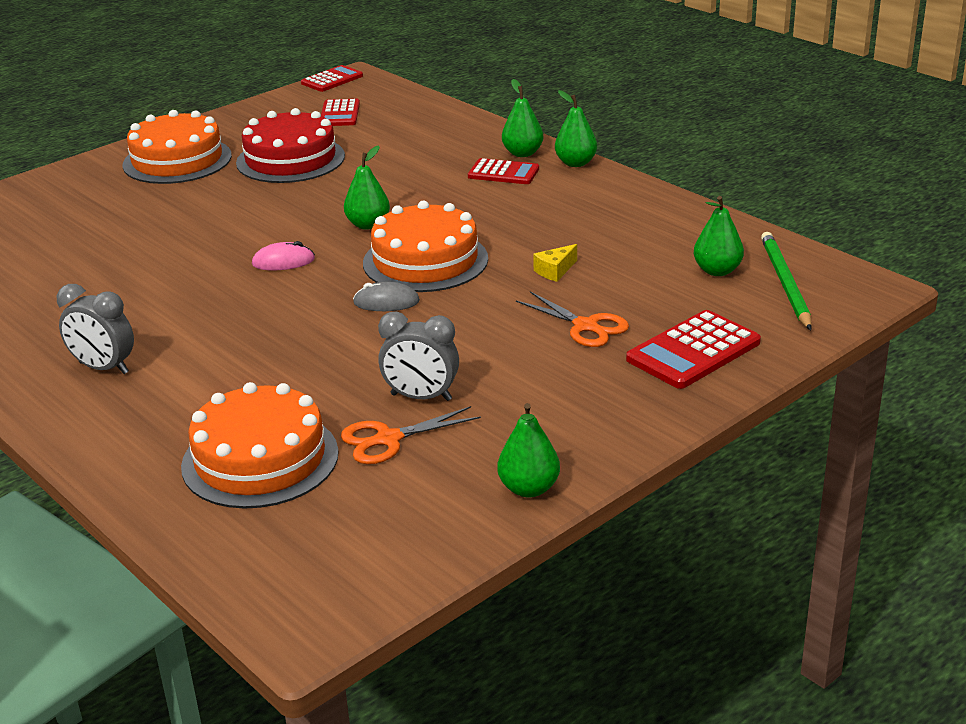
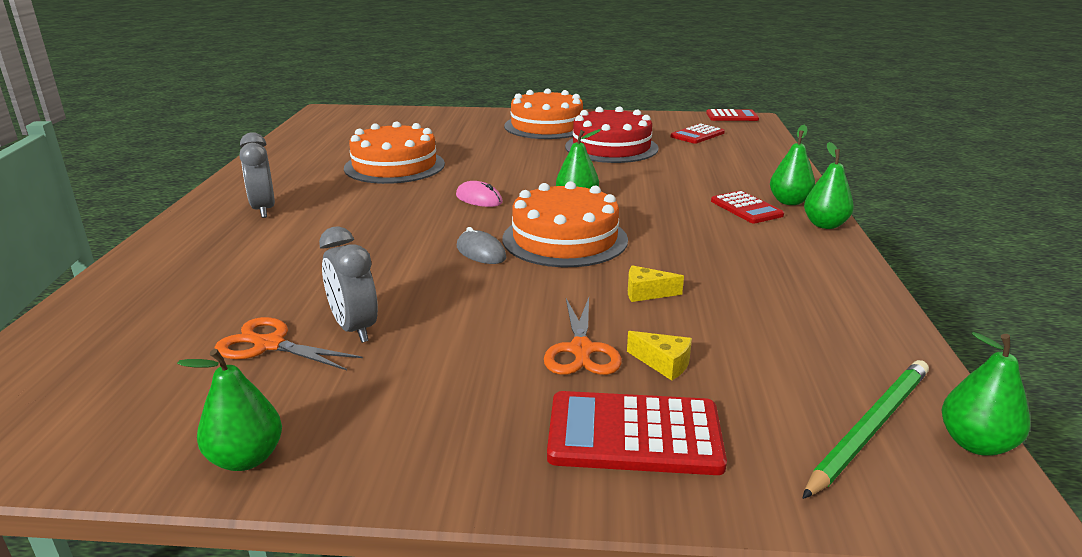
camera: 45 degrees right, 5 degrees down
orange cake [181,382,339,509] -> orange cake moved to [344,121,445,184]
green pear [694,196,744,276] -> green pear moved to [942,332,1030,456]
none -> yellow cheese [627,331,692,380]

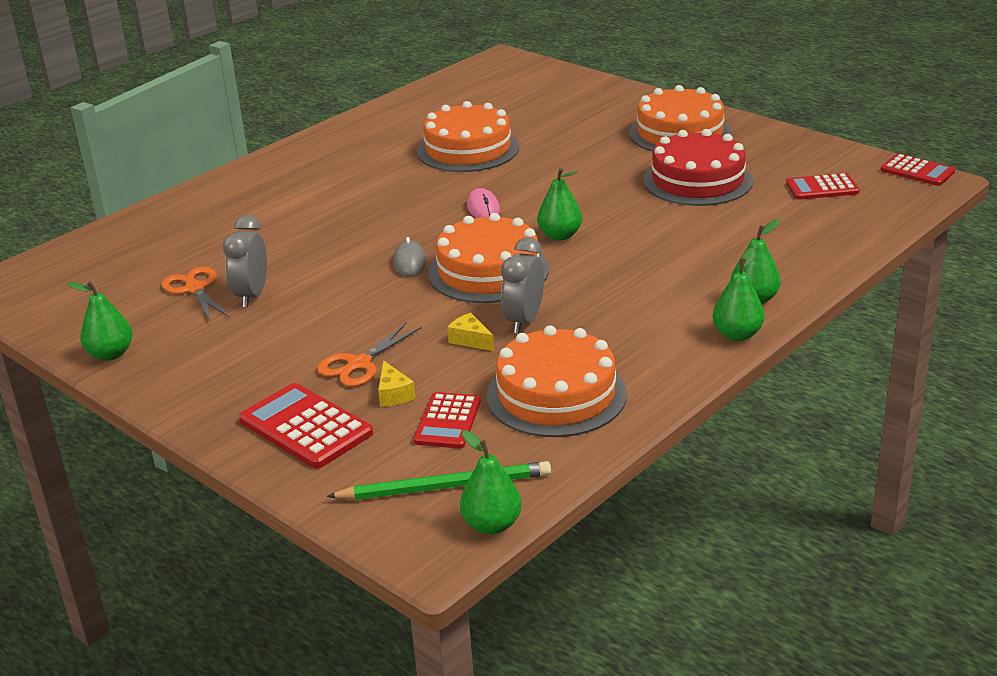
camera: 40 degrees right, 5 degrees up
grey clock [239,132,275,218] -> grey clock moved to [501,237,544,333]
red calculator [711,191,784,223] -> red calculator moved to [414,392,481,449]
none -> orange cake [486,325,627,437]

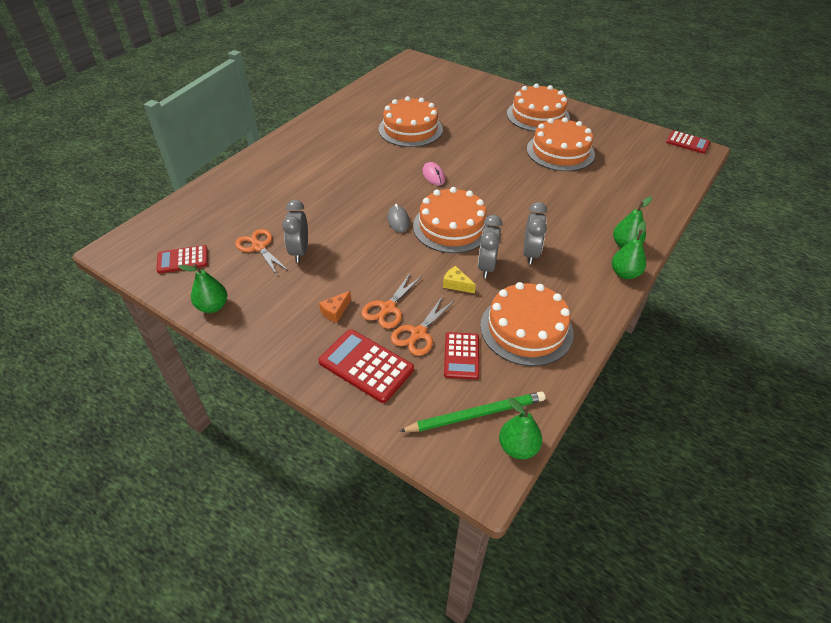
camera: 10 degrees left, 15 degrees up
yellow cheese [378,360,416,407] -> orange scissors [391,296,455,356]
green pear [537,168,582,241] -> none
red cake [643,129,753,206] -> orange cake [527,117,595,171]
red calculator [786,173,860,200] -> red calculator moved to [156,245,208,273]
none -> orange cheese [319,291,351,323]
none -> grey clock [523,202,547,264]

